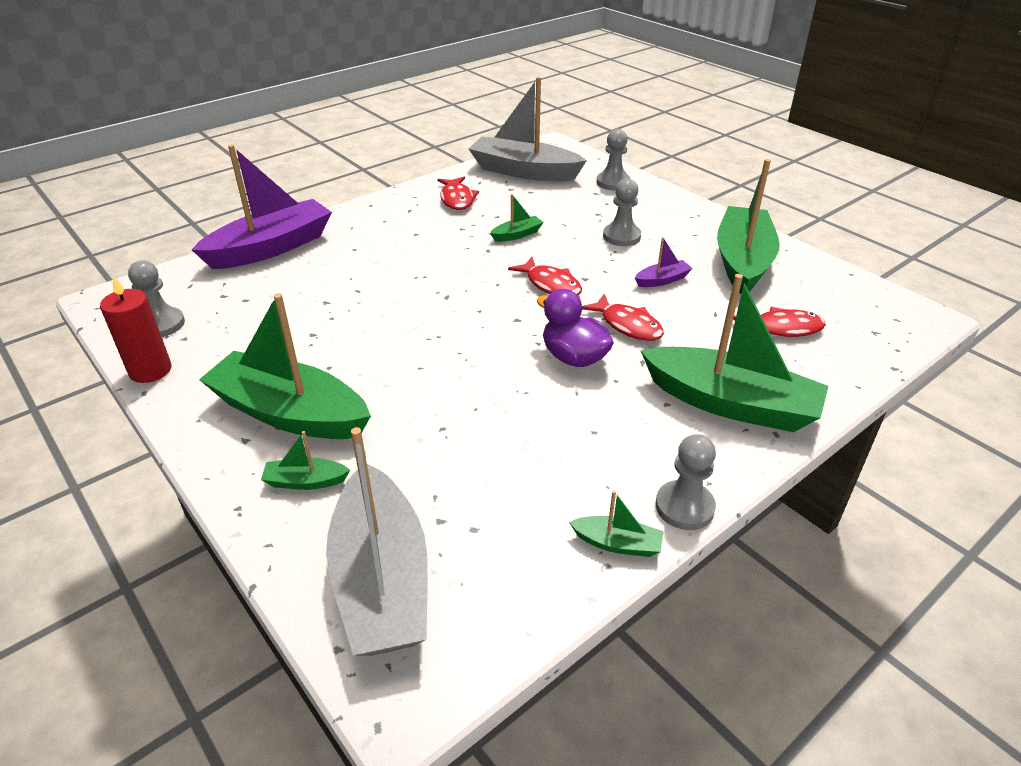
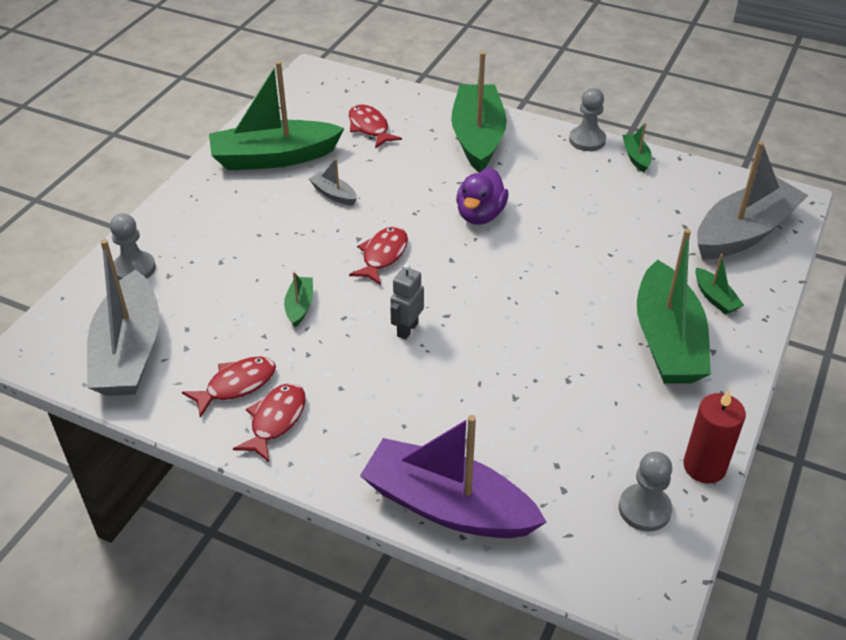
camera: 115 degrees left, 5 degrees up
green boat [490,194,544,242] -> green boat turned 60 degrees clockwise [284,272,313,327]
red fish [582,294,664,341] -> red fish moved to [233,383,306,462]
grey pawn [603,178,641,246] -> none
purple boat [635,237,693,287] -> grey boat [309,158,357,205]
none -> grey robot [390,264,424,340]

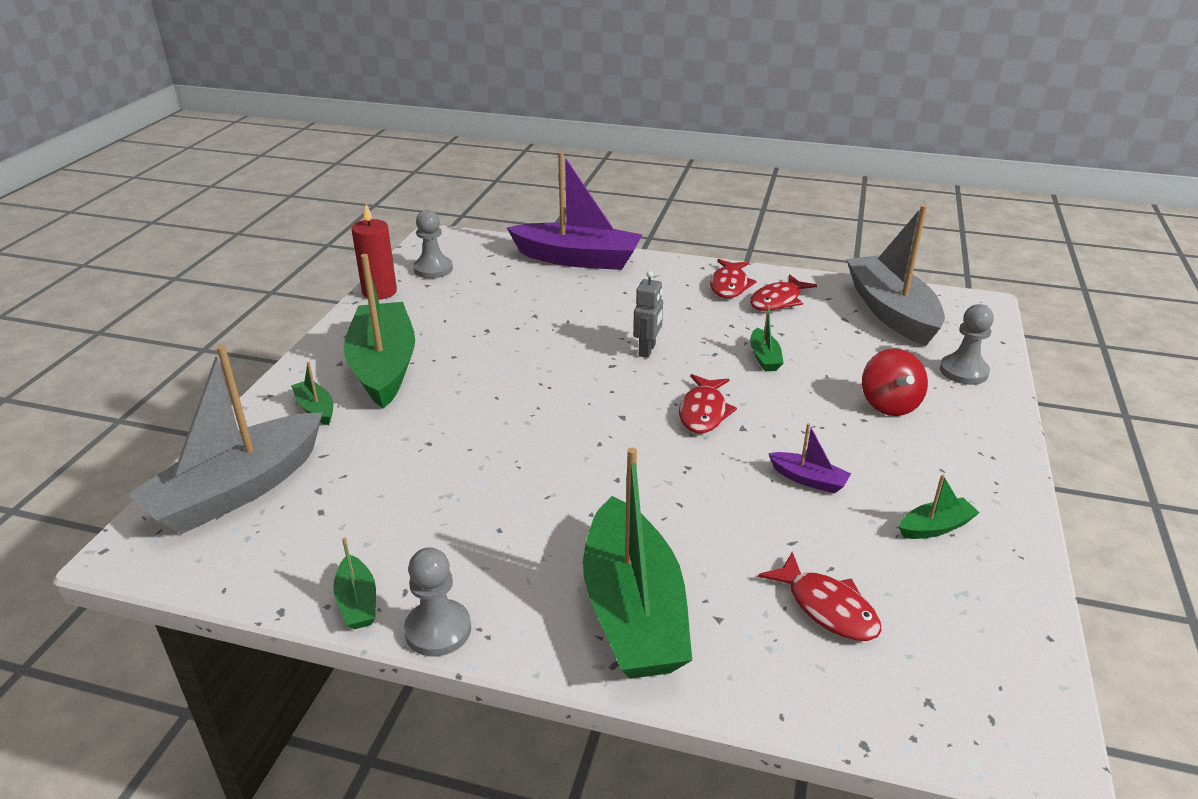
camera: 170 degrees right, 10 degrees down
green boat [209,61,345,170] -> green boat [899,474,980,539], size x0.42
grey boat [309,158,357,205] -> purple boat [768,423,851,494]
purple duck [456,168,508,225] -> none
none -> red spinning top [862,349,928,416]

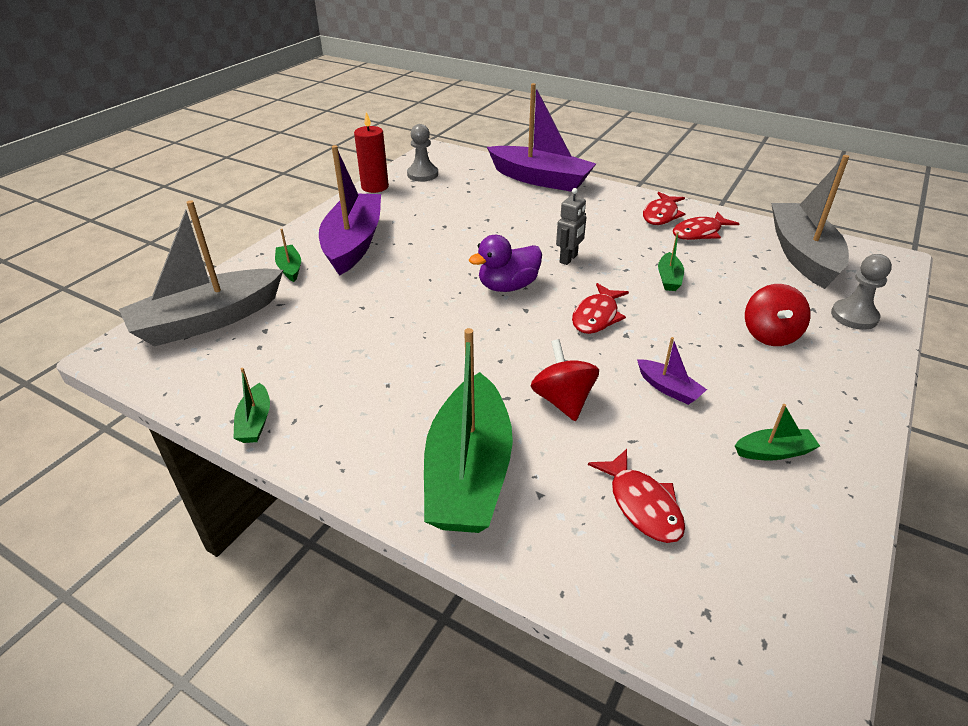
camera: 15 degrees right, 5 degrees up
green boat [343,254,415,409] -> purple boat [319,145,381,276]
grey pawn [404,547,471,656] -> none
none -> purple duck [469,235,542,292]
none -> red spinning top [531,339,599,421]

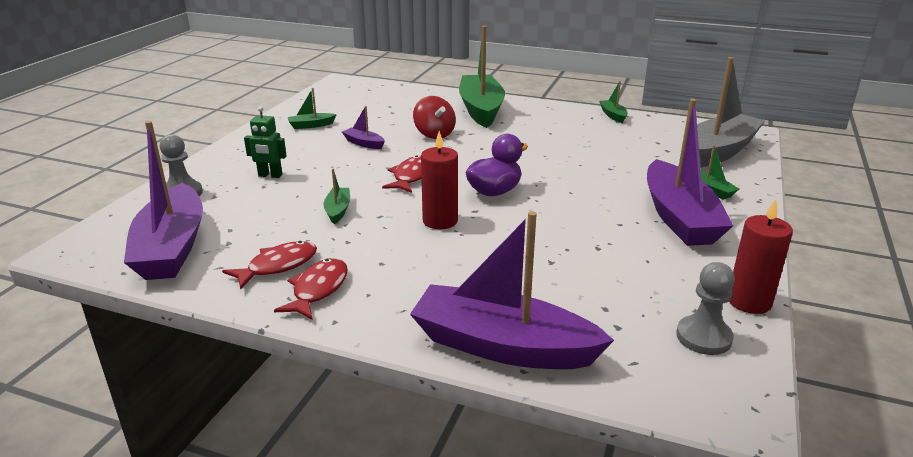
camera: 170 degrees right, 10 degrees down
grey robot [556,188,586,265] -> red candle [421,131,458,229]
red fish [588,449,685,543] -> none
red spinning top [745,284,811,346] -> green robot [244,106,287,178]
grey boat [771,155,849,289] -> purple boat [124,121,203,280]

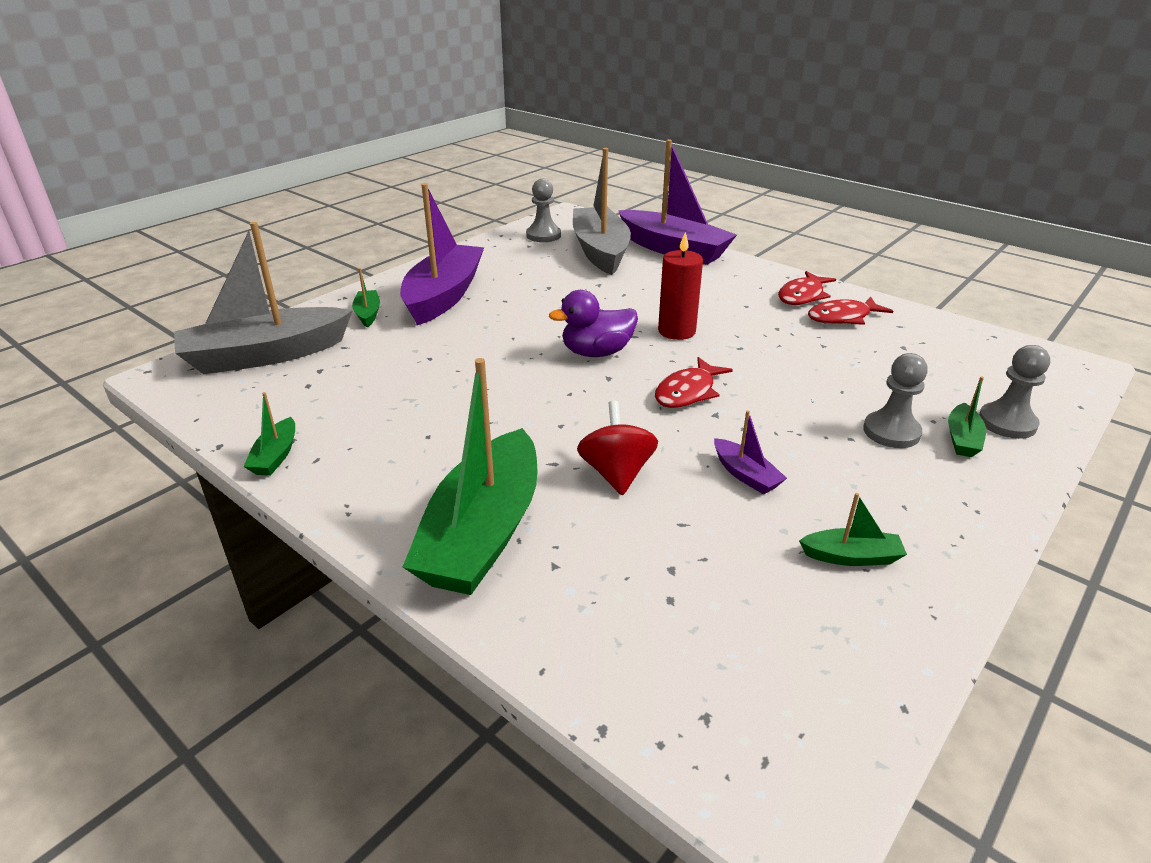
camera: 160 degrees left, 5 degrees up
purple boat [124,121,203,280] -> none
green robot [244,106,287,178] -> grey pawn [863,353,928,448]
green boat [323,169,350,224] -> green boat moved to [948,377,986,457]
red candle [729,199,793,314] -> none
none -> grey boat [573,148,631,275]

